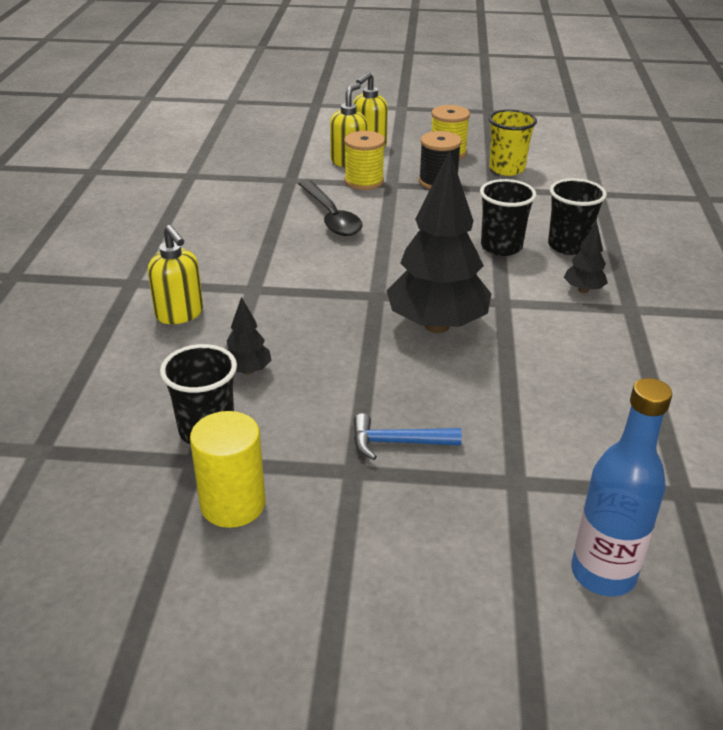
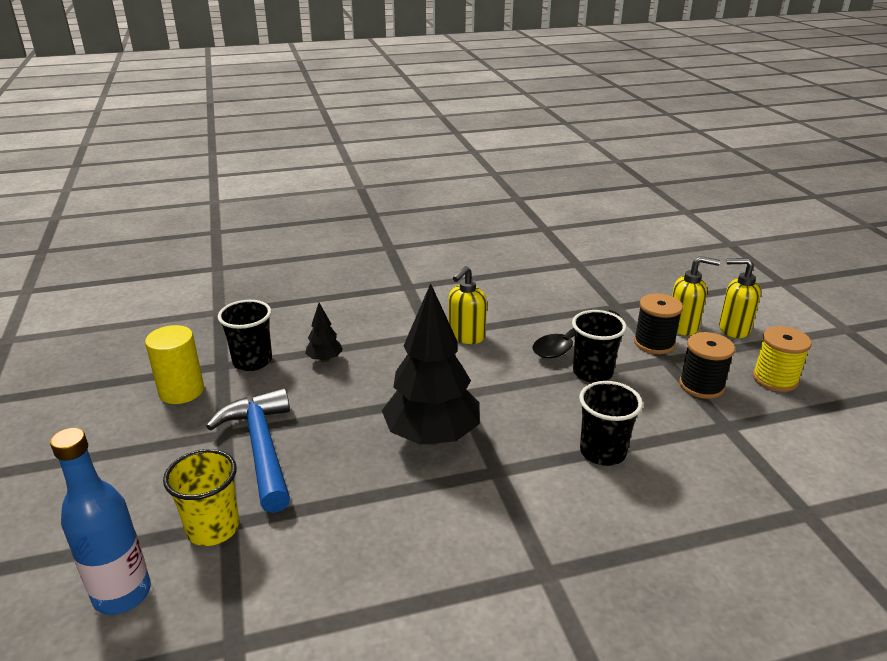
camera: 70 degrees right, 5 degrees down
yellow soap dispenser [148,225,203,324] -> yellow soap dispenser moved to [448,266,487,344]
yellow spool [344,131,385,190] -> black spool [634,293,683,354]
blue hammer [354,413,462,460] -> blue hammer [206,388,290,513], size x1.82
yellow cup [489,110,537,176] -> yellow cup moved to [163,449,239,546]
black cup [548,178,607,255] -> black cup moved to [572,310,627,383]
black tree [564,221,608,293] -> none

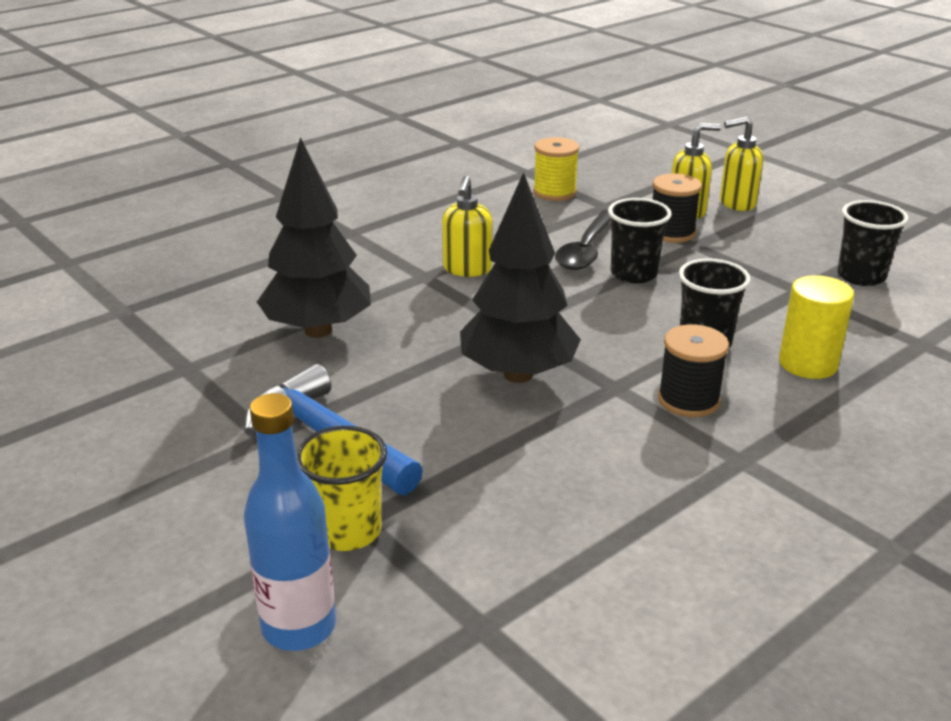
camera: 25 degrees left, 0 degrees up
yellow cylinder [145,325,204,404] -> yellow cylinder moved to [779,275,854,379]
black cup [218,300,272,371] -> black cup moved to [837,200,908,286]
black tree [305,303,343,362] -> black tree [257,137,371,338], size x2.27
black spool [679,332,735,399] -> black spool moved to [658,324,729,417]
yellow spool [753,326,812,392] -> yellow spool moved to [533,137,579,201]

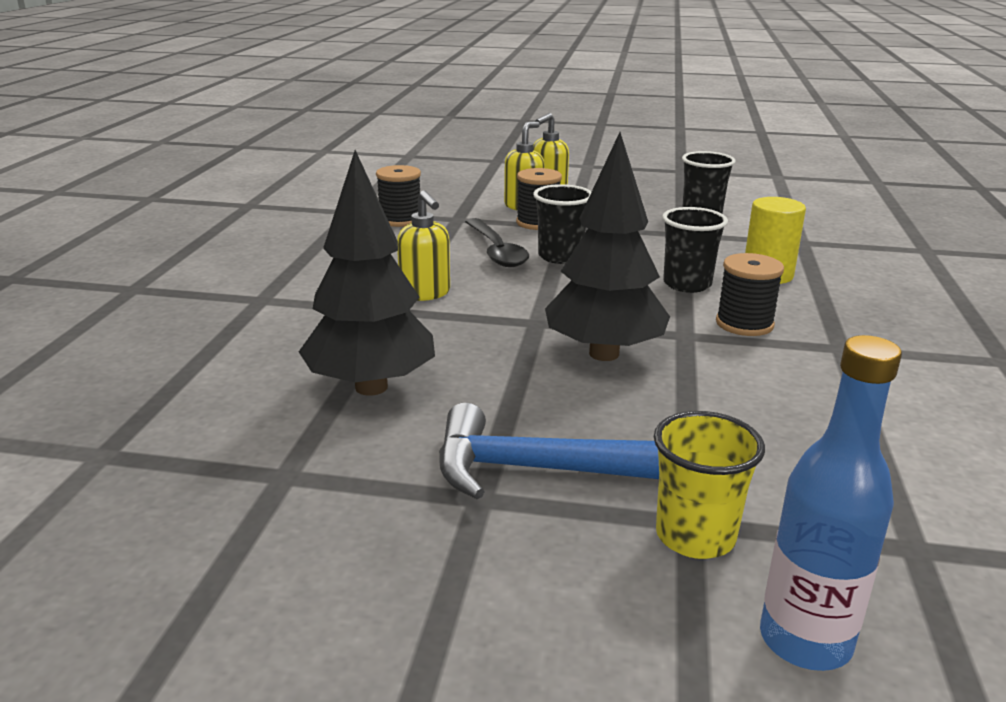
camera: 40 degrees left, 5 degrees down
yellow spool [533,137,579,201] -> black spool [376,165,421,227]

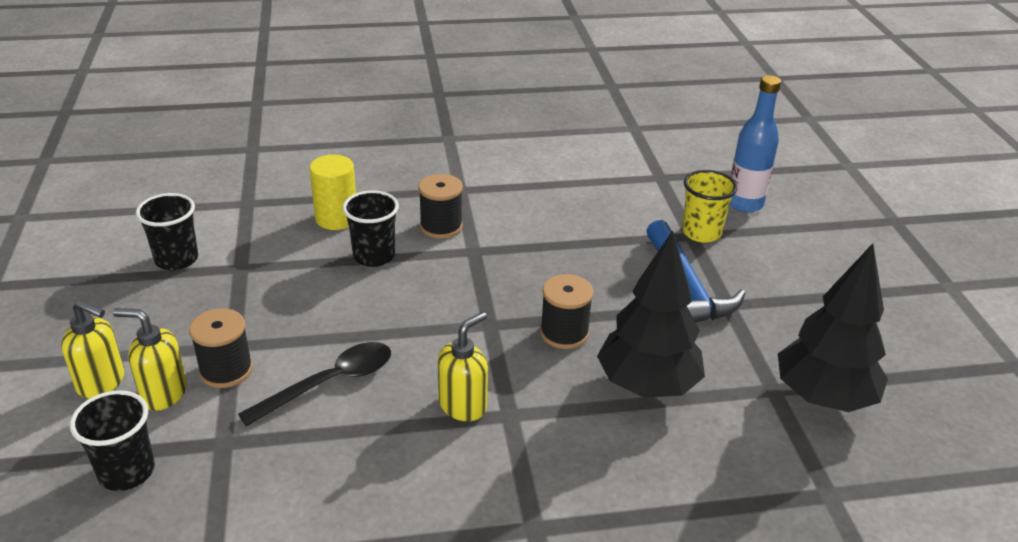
camera: 110 degrees left, 10 degrees up
black spool [376,165,421,227] -> black spool moved to [540,274,594,349]
black cup [533,184,591,264] -> black cup moved to [70,390,155,491]
black tree [545,132,670,361] -> black tree moved to [778,243,888,412]

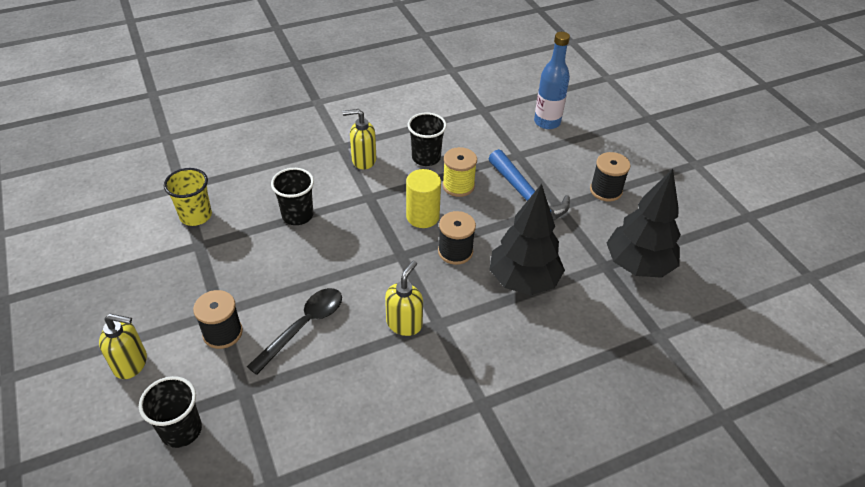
camera: 15 degrees left, 10 degrees up
yellow soap dispenser [113,308,187,411] -> yellow soap dispenser moved to [343,109,376,170]
black cup [136,193,198,271] -> black cup moved to [408,113,447,166]
yellow cylinder [309,155,356,230] -> yellow cylinder moved to [406,169,441,228]
black spool [418,174,463,239] -> black spool moved to [590,152,631,202]
yellow cup [682,170,737,243] -> yellow cup moved to [164,168,212,226]
none -> yellow spool [443,147,477,197]

